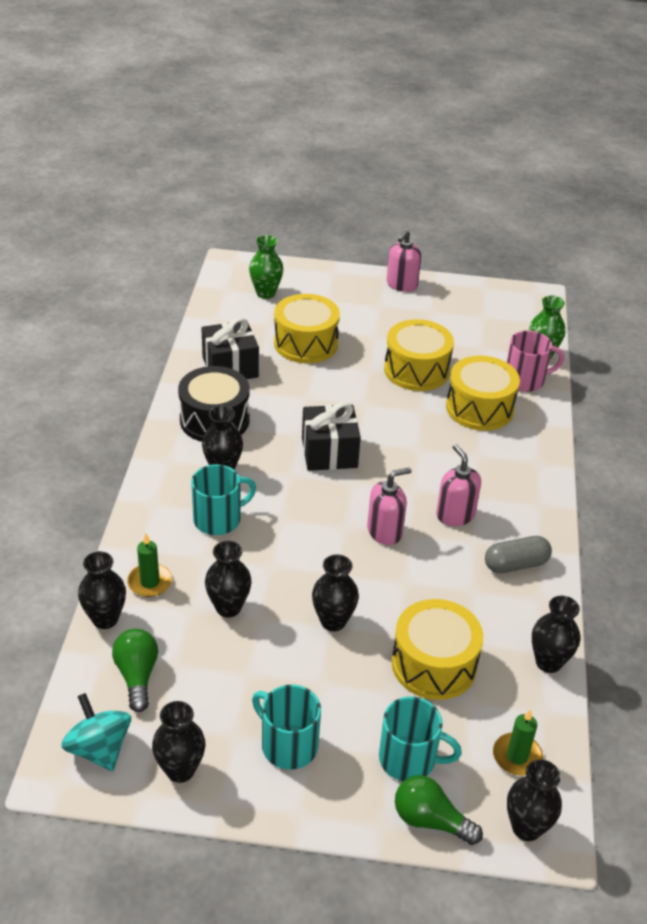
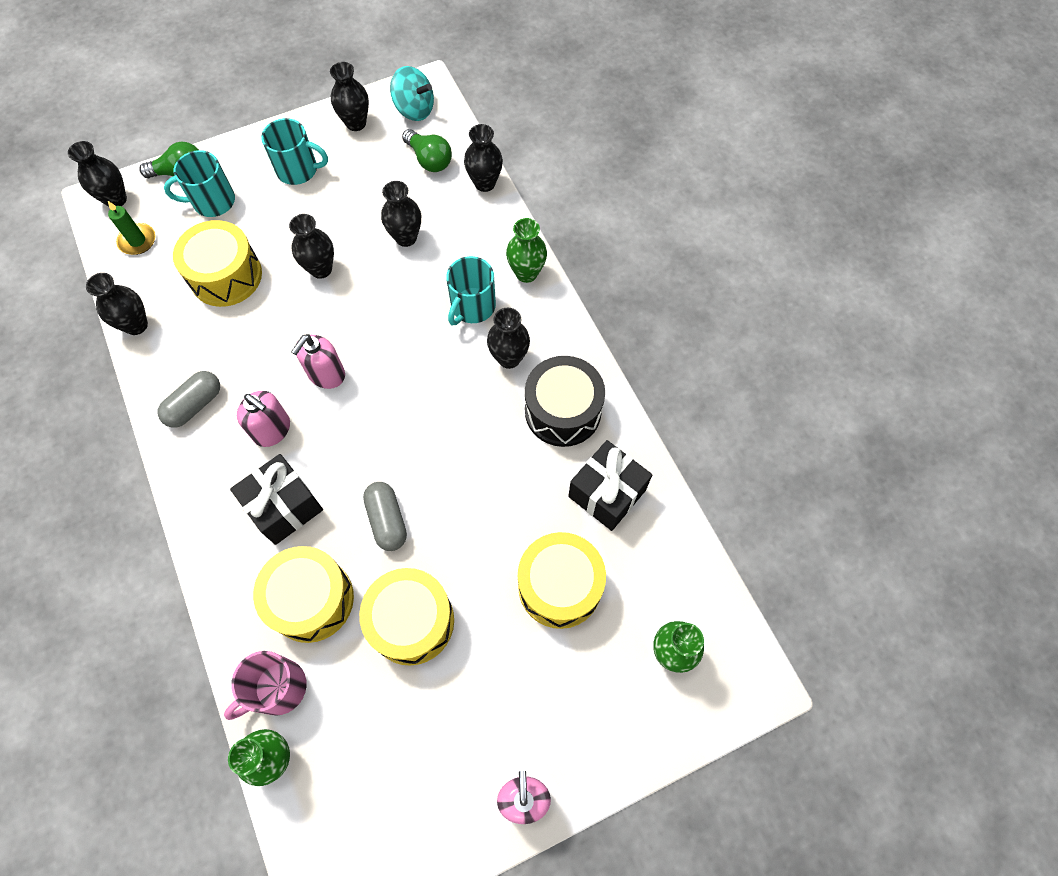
camera: 150 degrees right, 25 degrees up
green candle [127,533,172,597] -> none
black gift [302,402,361,471] -> black gift moved to [230,454,323,545]
none -> grey capsule [363,482,407,551]
none -> green vase [506,218,547,283]

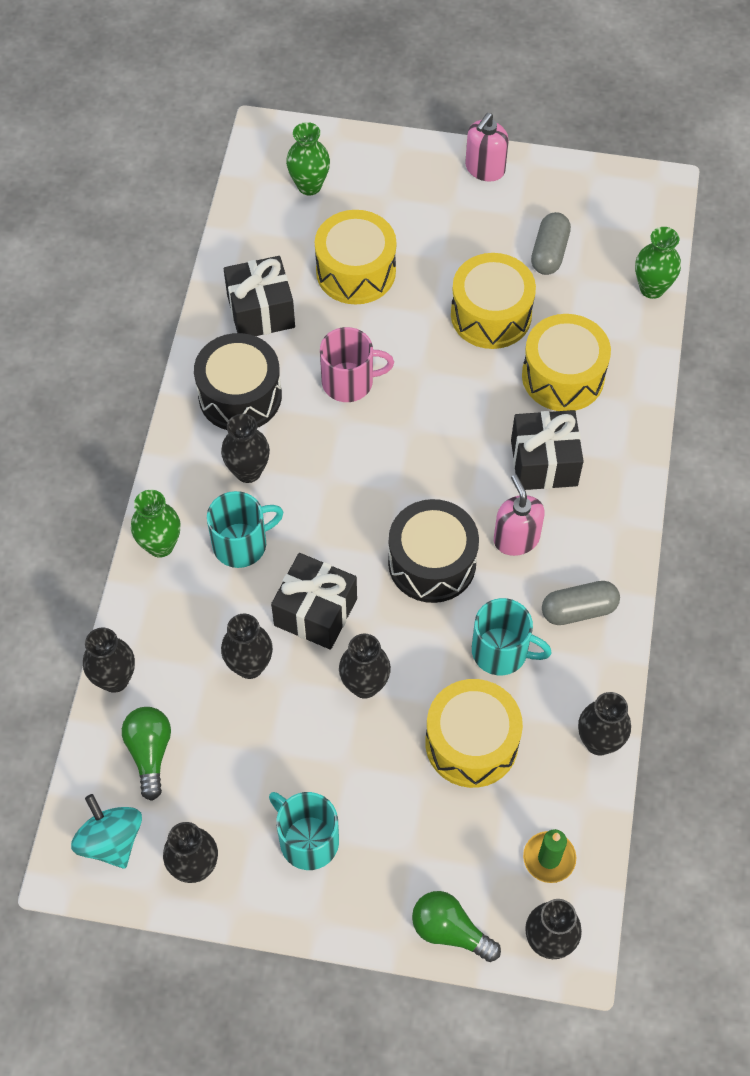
camera: 145 degrees left, 5 degrees down
turquoise mug [164,150,235,217] -> turquoise mug moved to [472,598,552,675]
pink mug [224,651,307,720] -> pink mug moved to [320,327,394,402]
pink soap dispenser [291,334,345,389] -> black drum [388,499,479,603]
grey capsule [363,482,407,551] -> grey capsule moved to [531,212,571,275]
none -> black gift [271,553,357,650]

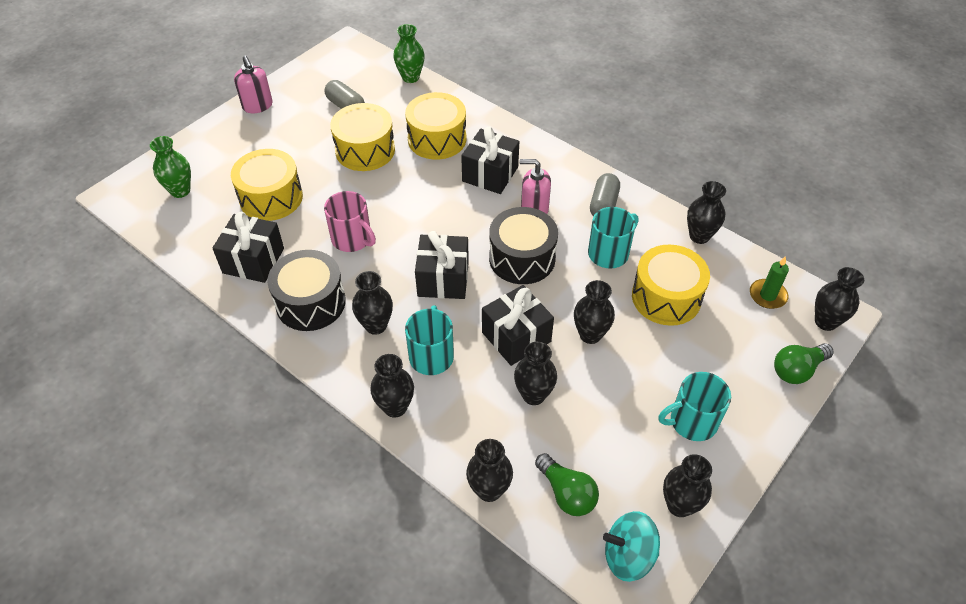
camera: 60 degrees left, 10 degrees down
green light bulb [122,707,171,801] -> green light bulb turned 150 degrees counterclockwise [535,453,599,516]
green vase [131,490,181,558] -> black vase [370,354,414,418]
pink mug [320,327,394,402] -> pink mug turned 105 degrees clockwise [324,191,376,252]
none -> black gift [415,231,469,299]

